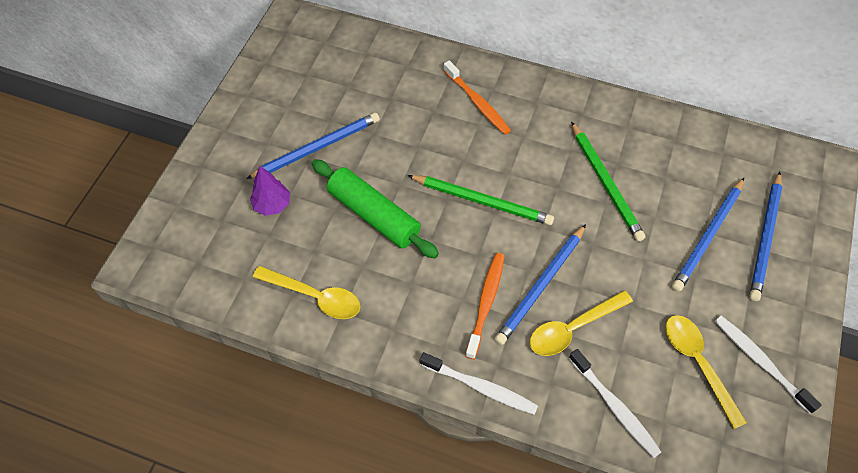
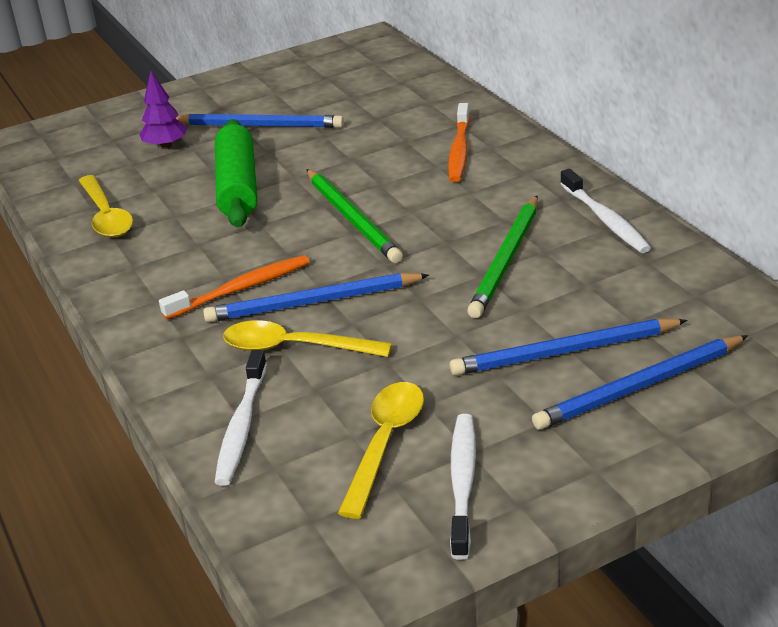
camera: 45 degrees right, 25 degrees down
white toothbrush [420,352,538,415] -> white toothbrush moved to [560,169,651,253]

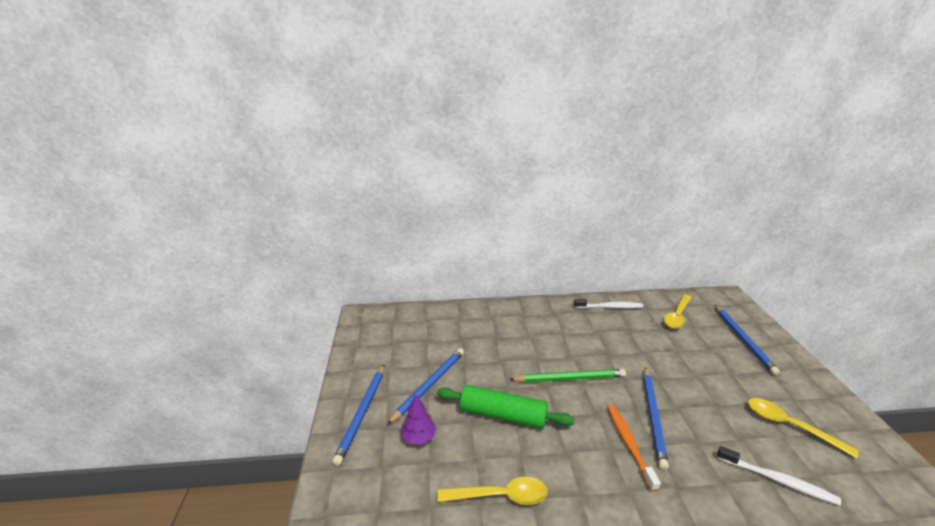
camera: 70 degrees left, 5 degrees down
yellow spoon [223,320,392,357] -> yellow spoon moved to [664,294,692,329]
orange toothbrush [448,103,470,182] -> none
blue pencil [450,318,687,376] -> blue pencil moved to [332,364,385,466]
white toothbrush [450,414,476,560] -> none
green pencil [467,196,538,318] -> none

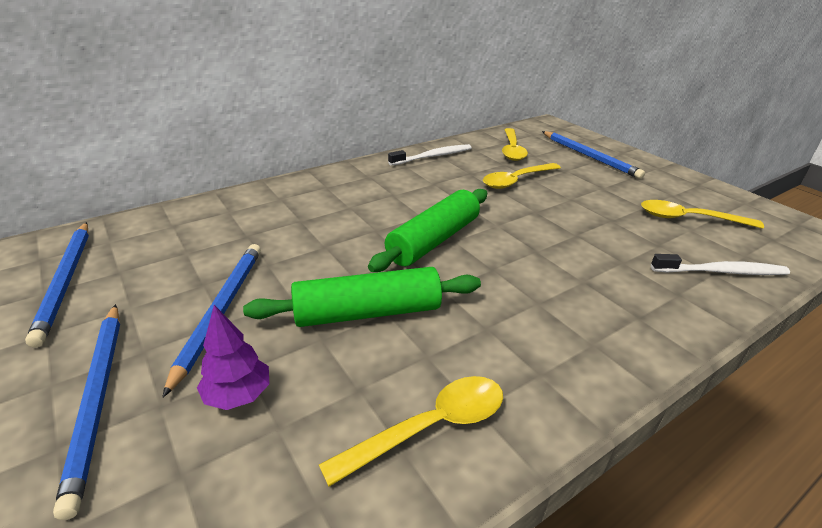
camera: 30 degrees left, 5 degrees up
green pencil [509,369,626,382] -> green rolling pin [368,189,487,272]
orange toothbrush [607,405,661,491] -> none
blue pencil [643,367,669,470] -> blue pencil moved to [25,222,89,347]
none -> yellow spoon [483,163,561,189]

